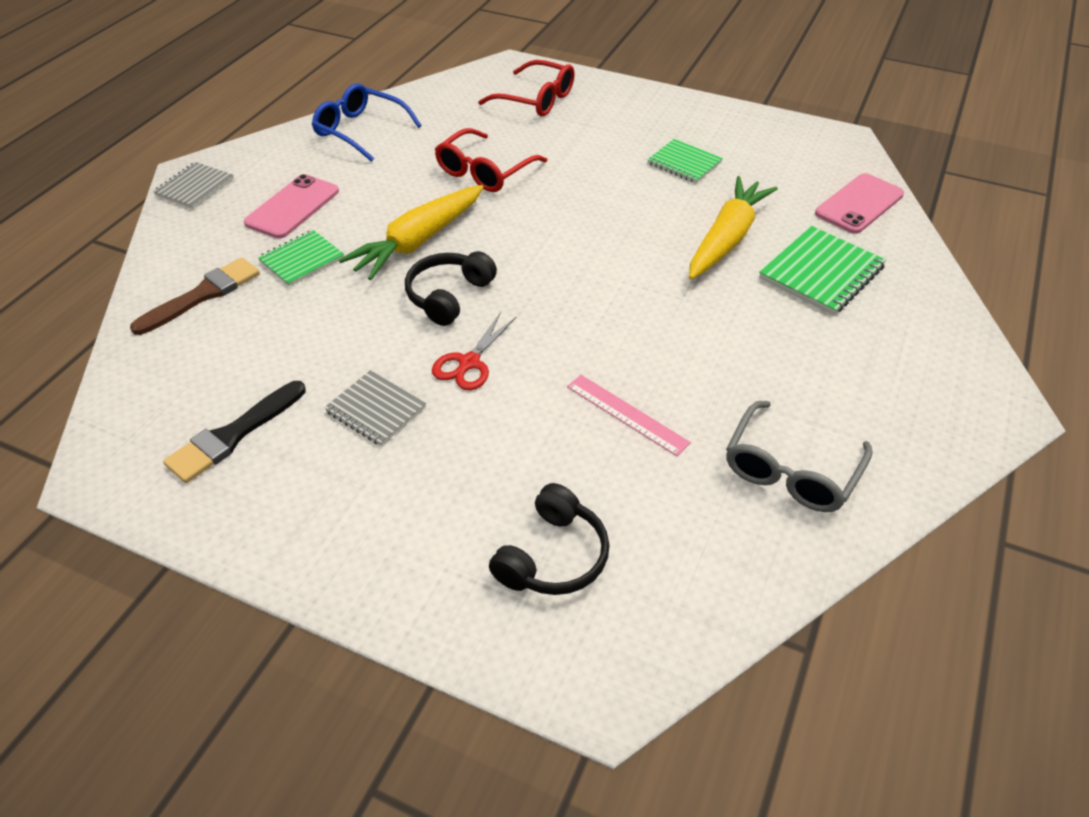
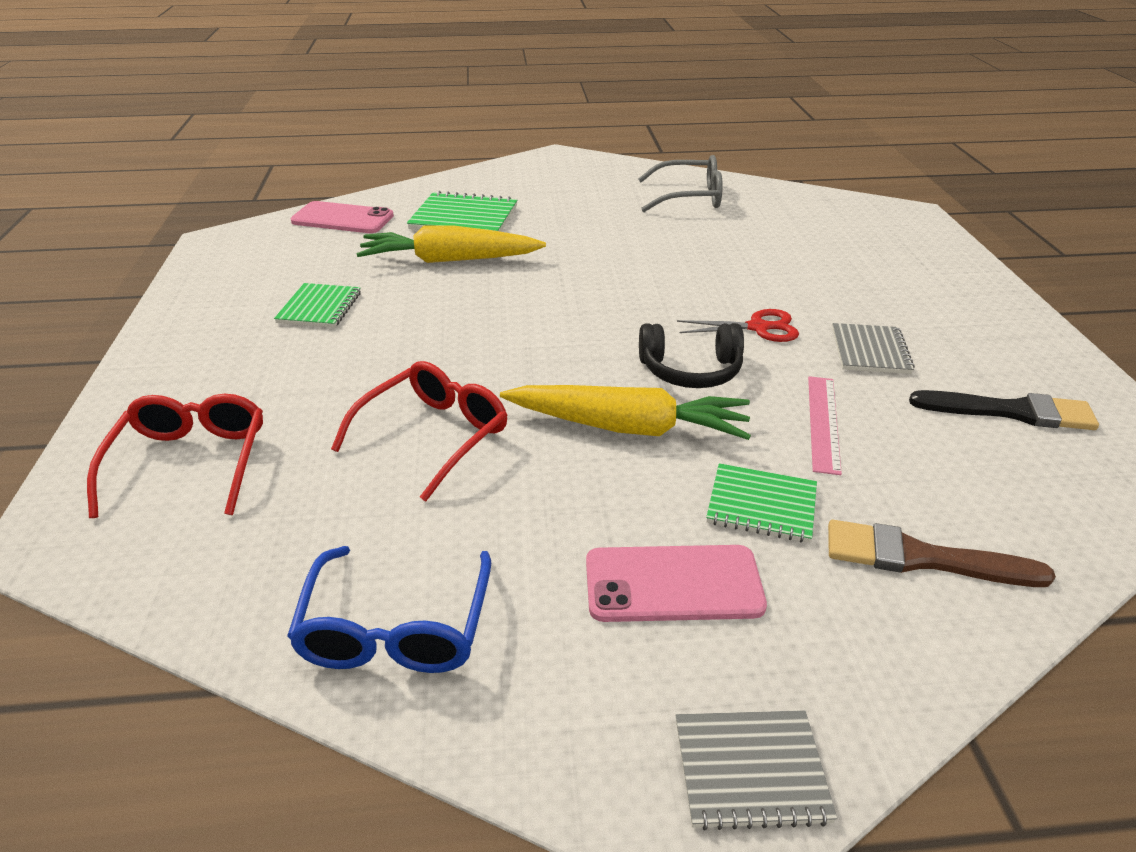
camera: 120 degrees left, 10 degrees down
red glasses [435,128,547,192] -> red glasses turned 60 degrees counterclockwise [331,361,507,502]
black headphones [489,483,609,595] -> none
pink ruler [567,375,691,456] -> pink ruler moved to [808,376,842,475]

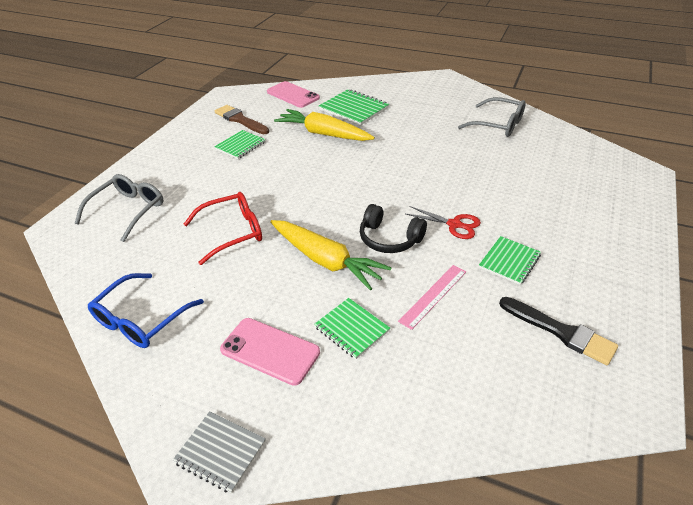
camera: 30 degrees right, 5 degrees up
red glasses [87,394,263,518] -> grey glasses [75,174,164,242]
brown brush [828,520,1056,587] -> brown brush moved to [215,105,269,134]
grey notebook [832,323,915,374] -> green notebook [479,236,541,285]

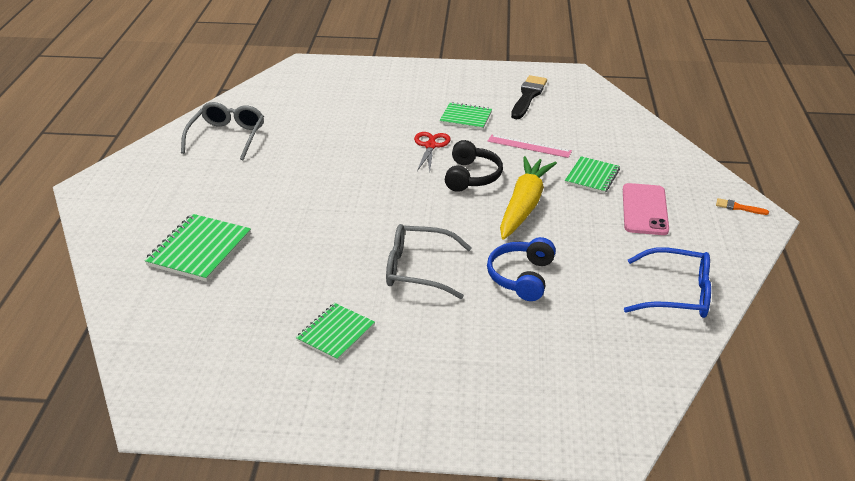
camera: 110 degrees left, 5 degrees down
grey glasses [75,174,164,242] -> grey glasses moved to [386,224,472,299]
grey notebook [173,411,266,493] -> orange brush [716,198,769,215]
red glasses [184,192,262,265] -> blue headphones [487,237,556,301]
green notebook [214,130,266,159] -> green notebook turned 75 degrees counterclockwise [296,303,375,361]
brown brush [215,105,269,134] -> none
pink phone [267,81,320,108] -> none
yellow carrot [274,109,375,141] -> none

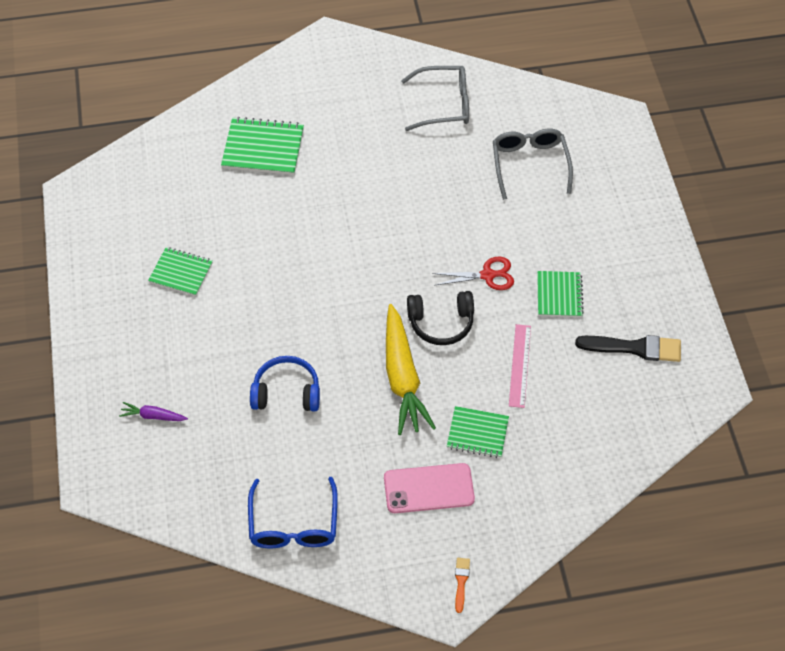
camera: 75 degrees right, 20 degrees up
grey glasses [386,224,472,299] -> grey glasses moved to [493,128,573,200]
yellow carrot [500,156,557,240] -> yellow carrot turned 75 degrees clockwise [386,304,436,435]
none -> purple carrot [119,402,188,421]

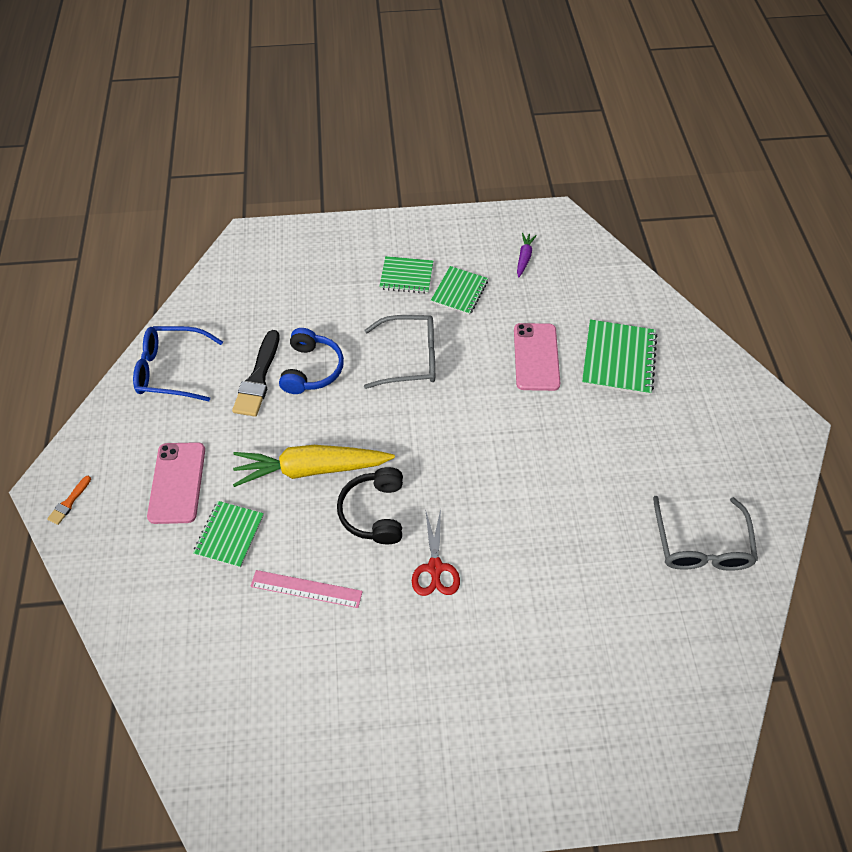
camera: 95 degrees right, 0 degrees up
purple carrot [119,402,188,421] -> purple carrot moved to [517,233,537,278]
orange brush [455,558,470,613] -> orange brush turned 105 degrees clockwise [47,476,91,525]
grey glasses [493,128,573,200] -> grey glasses moved to [364,315,435,389]
green notebook [537,271,584,317] -> green notebook moved to [379,256,433,294]
black brush [575,335,681,362] -> black brush moved to [232,330,280,417]
none -> pink phone [514,323,560,391]

